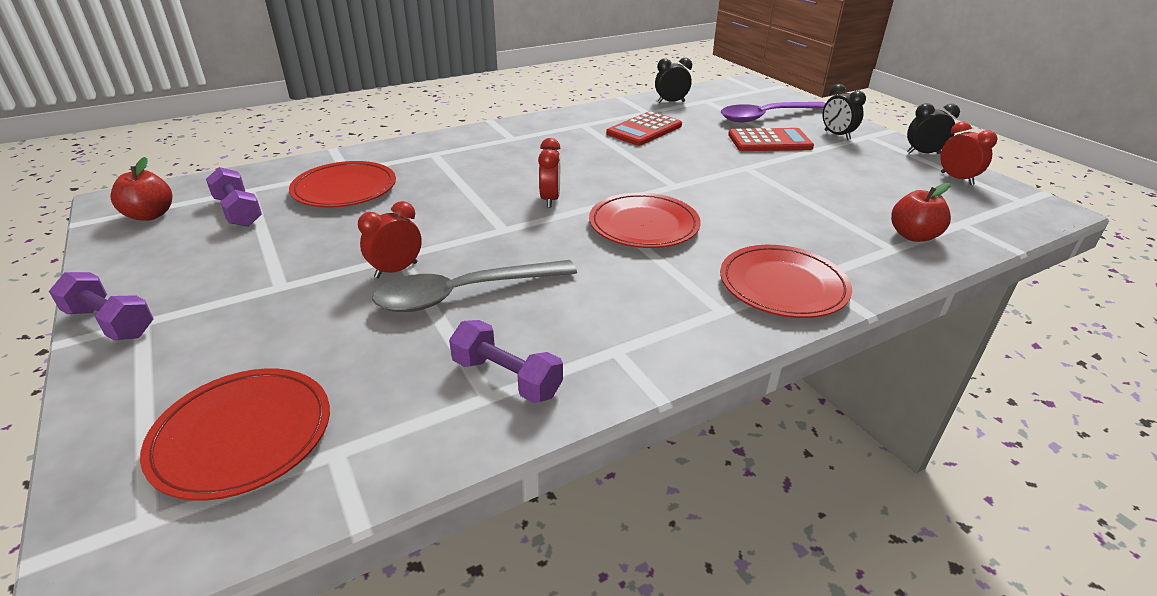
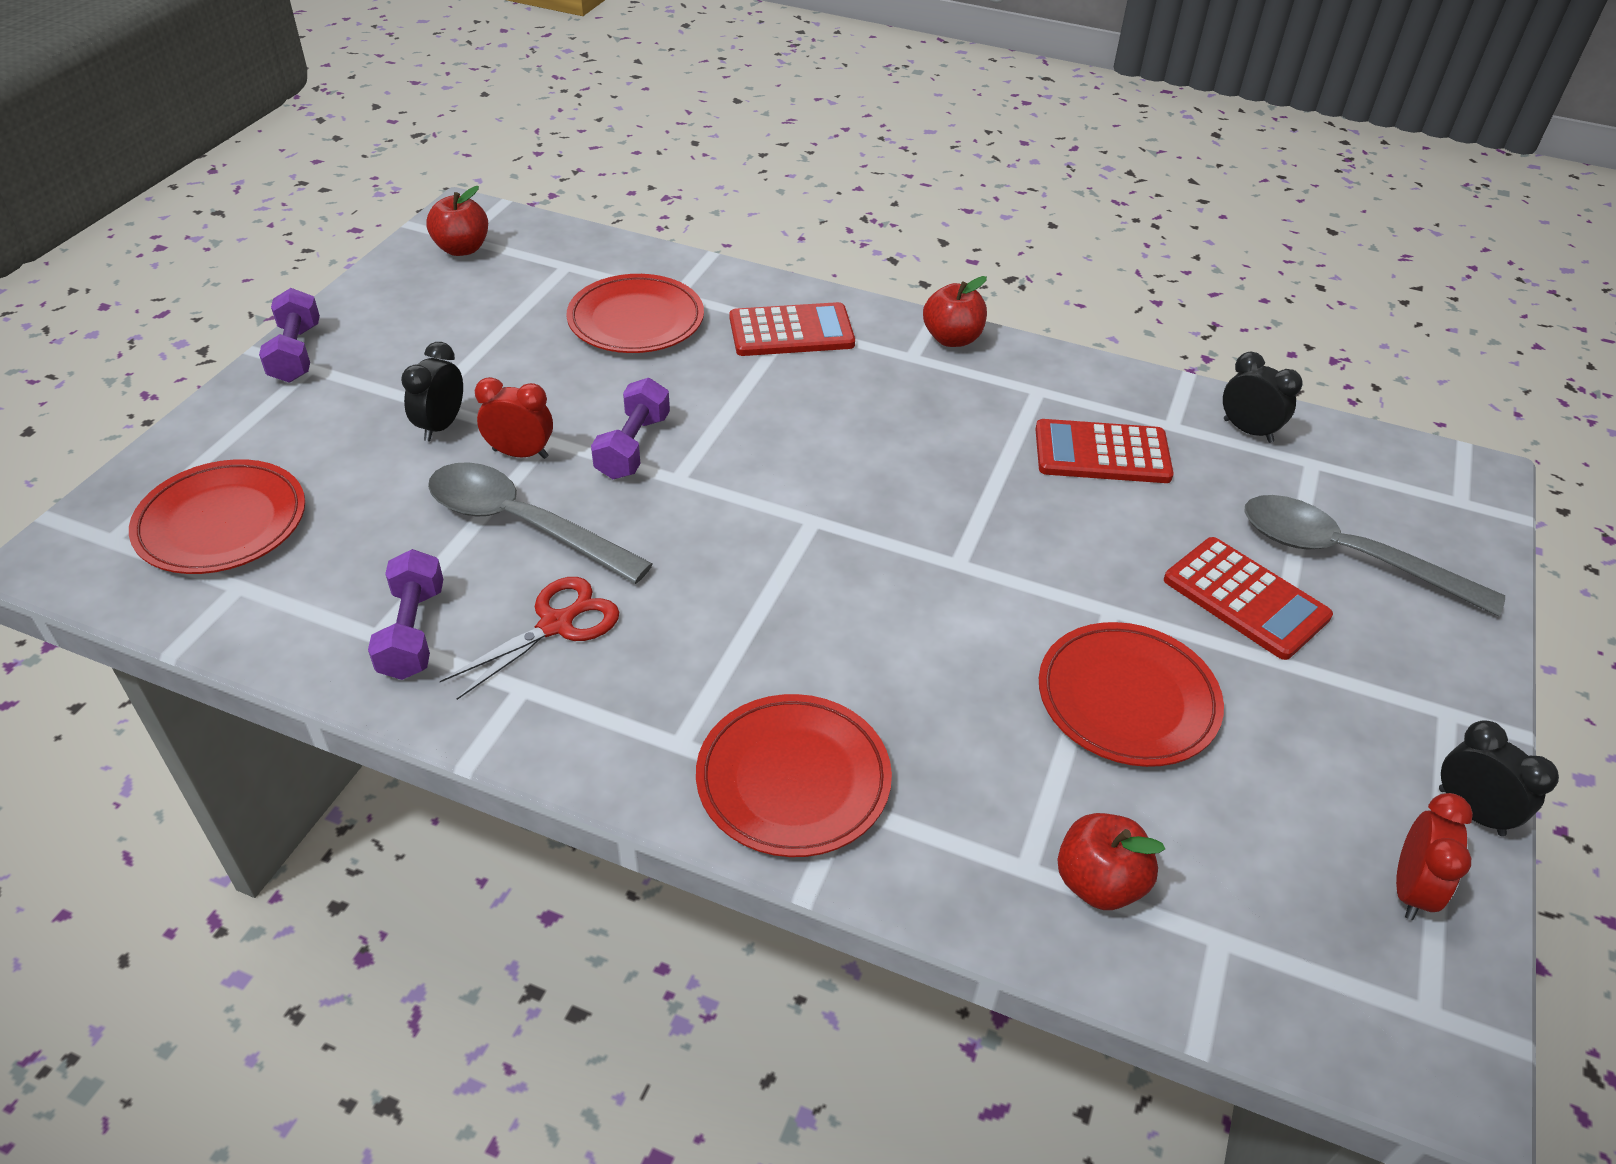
camera: 50 degrees right, 10 degrees up
purple dumbbell [206,167,262,227] -> purple dumbbell moved to [591,378,670,479]
red clock [538,138,561,208] -> none
red plate [589,193,701,248] -> red plate moved to [1039,622,1224,767]
purple spoon [721,102,826,122] -> grey spoon [1244,495,1505,616]
black clock [823,84,866,140] -> black clock moved to [401,342,463,441]
none -> red scissors [440,577,619,700]
none -> red calculator [730,302,855,356]
none -> red apple [923,276,987,347]

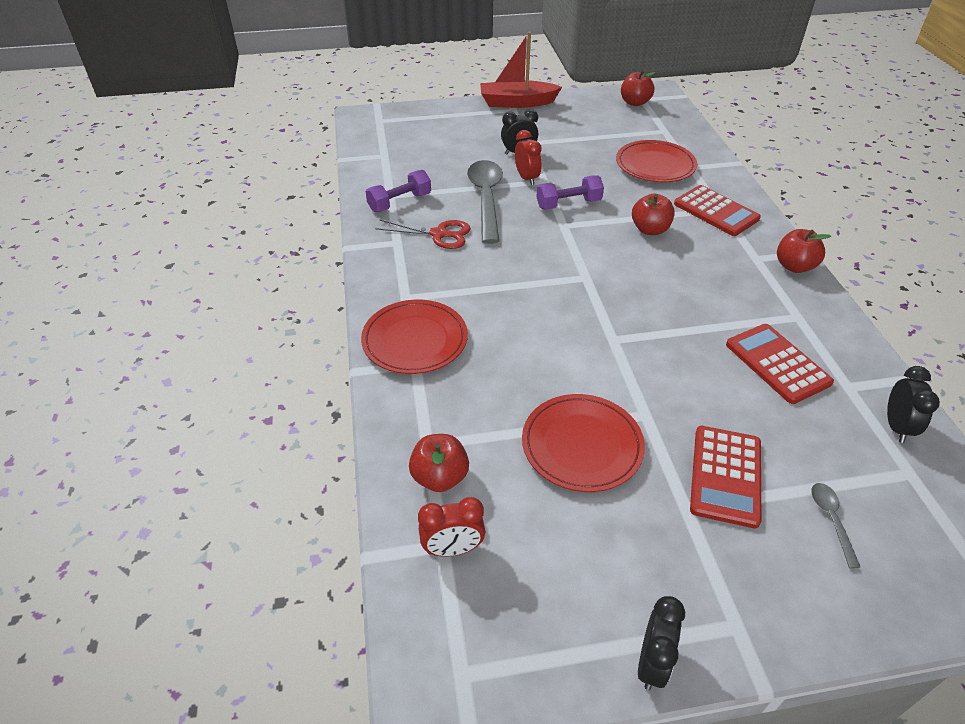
camera: 60 degrees right, 0 degrees up
red plate [129,459,305,574] -> none
purple dumbbell [259,288,320,382] -> red boat [480,32,562,108]
grey spoon [1244,495,1505,616] -> grey spoon [811,483,860,569], size x0.45
red clock [1396,793,1473,920] -> red clock moved to [418,497,485,557]
none -> red apple [632,194,675,235]

